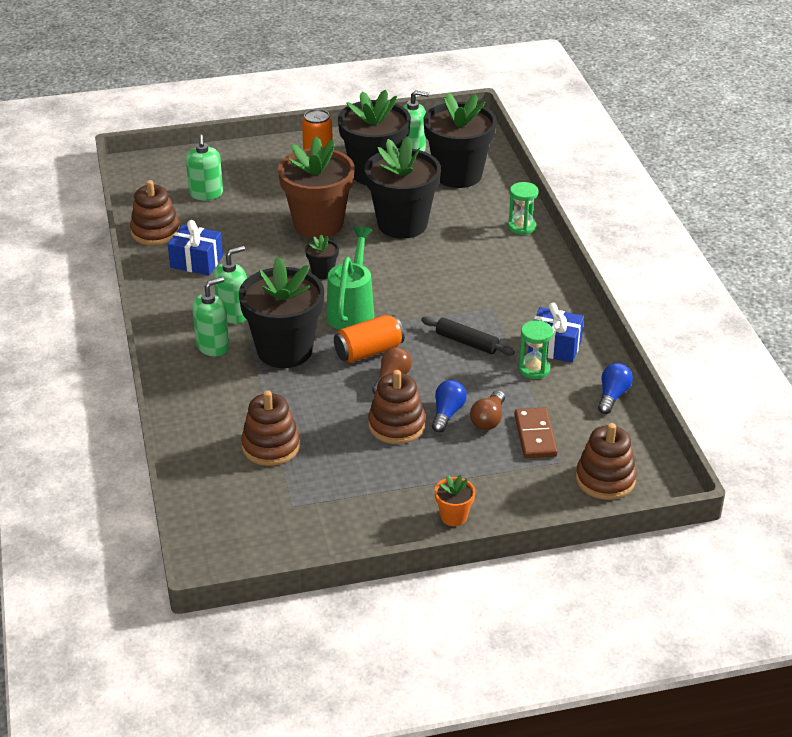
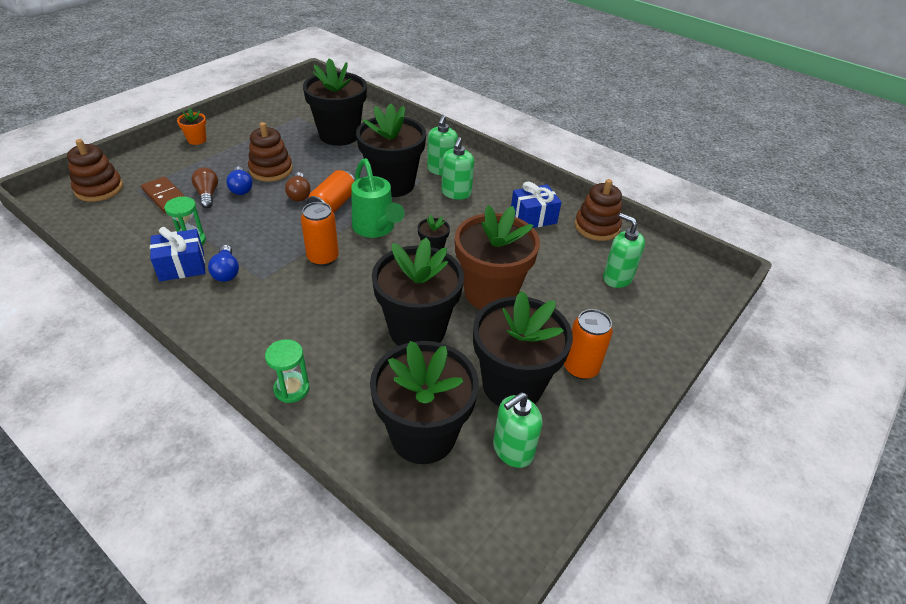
camera: 140 degrees right, 5 degrees up
brown stacking toy [241,390,300,466] -> black flower pot [303,58,367,146]
black rolling pin [421,316,515,355] -> none
blue light bulb [598,363,633,414] -> blue light bulb moved to [208,245,239,282]
none -> orange can [301,202,339,266]

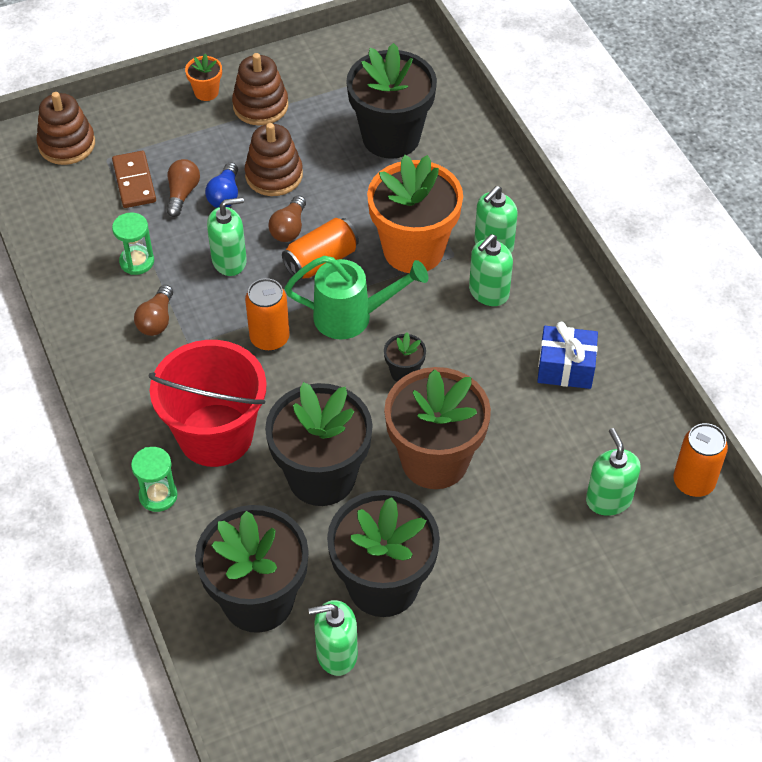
camera: 30 degrees right, 10 degrees up
blue gift [150,227,205,282] -> none
blue light bulb [208,245,239,282] -> brown light bulb [134,285,173,336]
green watering can [351,158,404,238] -> green watering can turned 90 degrees counterclockwise [285,256,428,339]
black flower pot [356,103,426,197] -> orange flower pot [367,155,463,273]
orange can [564,309,613,380] -> orange can moved to [673,423,728,497]
brown stacking toy [575,179,622,241] -> brown stacking toy moved to [232,53,288,125]
none -> red bucket [149,340,267,467]
none -> green soap dispenser [207,197,247,276]

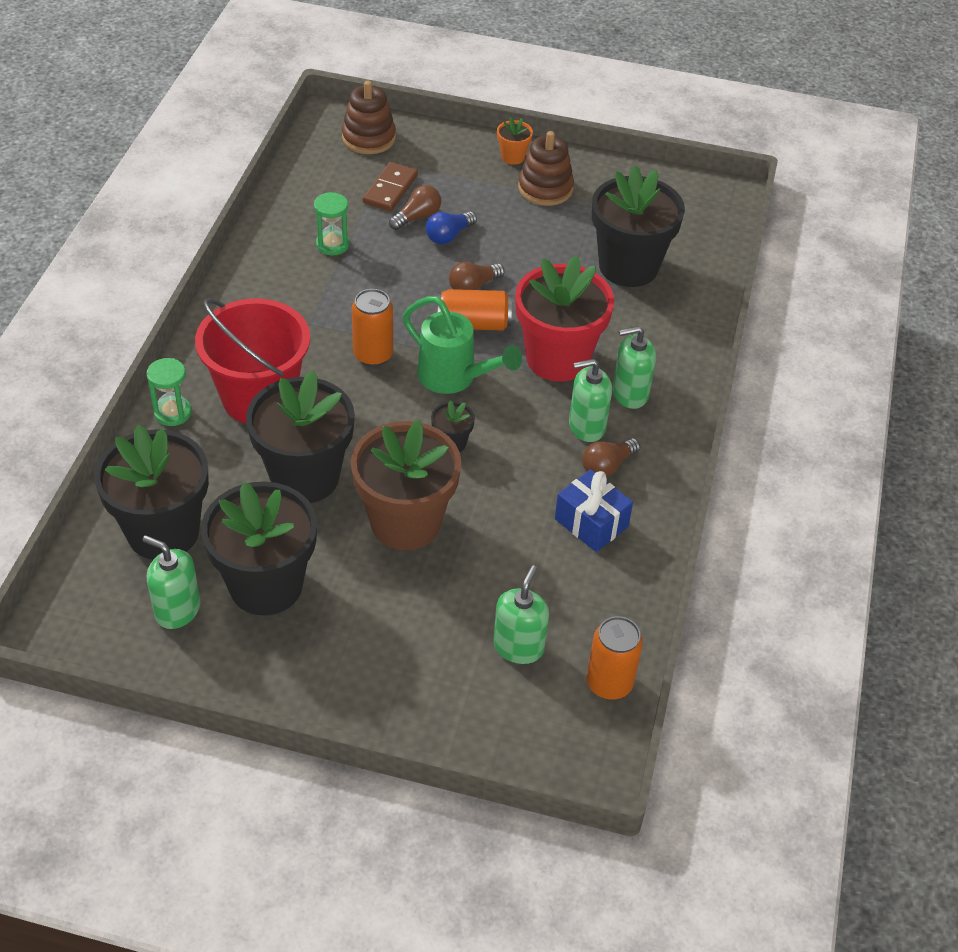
camera: 35 degrees right, 5 degrees down
brown light bulb [134,285,173,336] -> brown light bulb moved to [582,438,640,477]
green soap dispenser [207,197,247,276] -> none
brown stacking toy [245,123,303,196] -> none
orange flower pot [367,155,463,273] -> red flower pot [515,255,614,382]

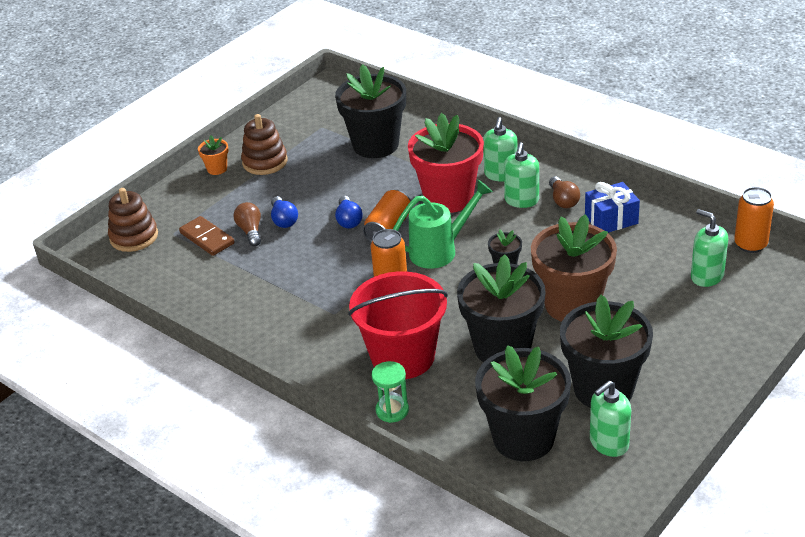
camera: 60 degrees left, 10 degrees down
green hourglass [314,192,349,256] -> none
brown light bulb [449,262,505,290] -> blue light bulb [335,196,363,229]

